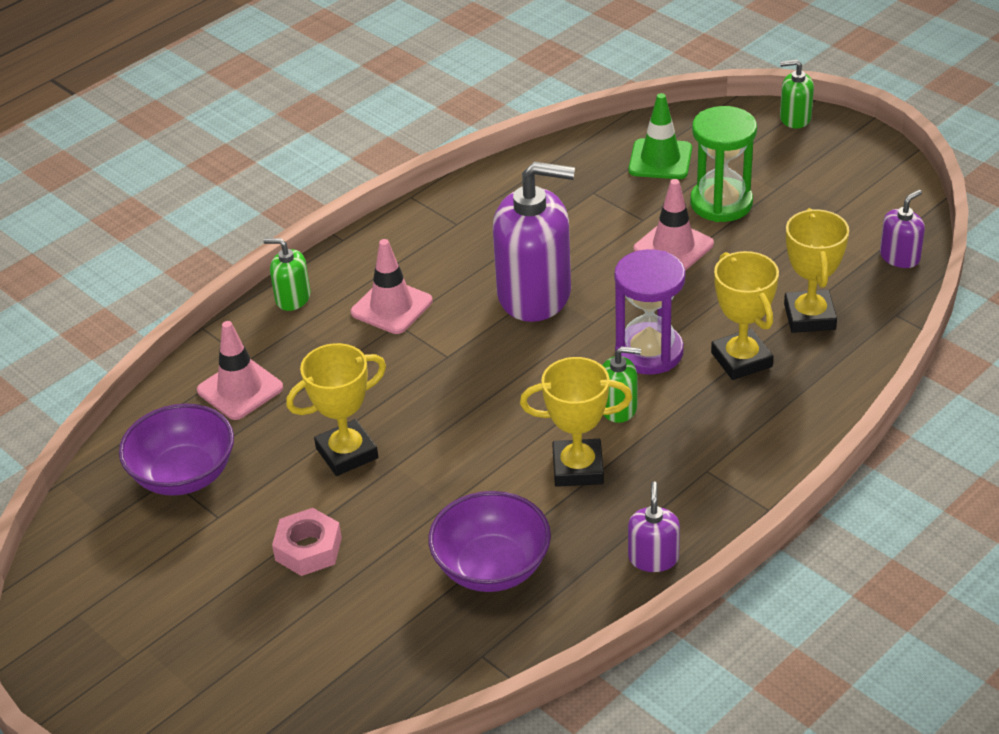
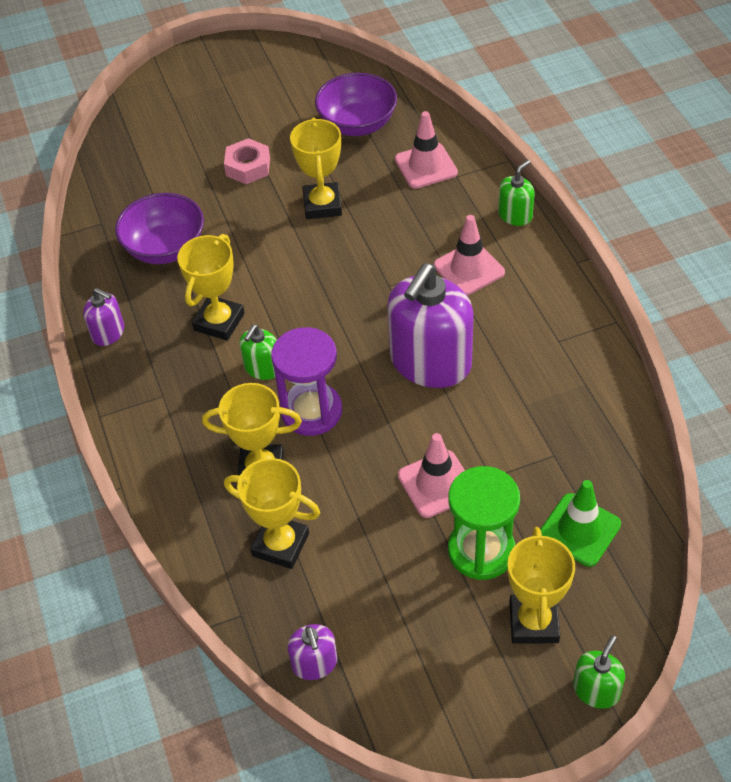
camera: 115 degrees right, 10 degrees up
none -> yellow trophy [507,527,575,644]

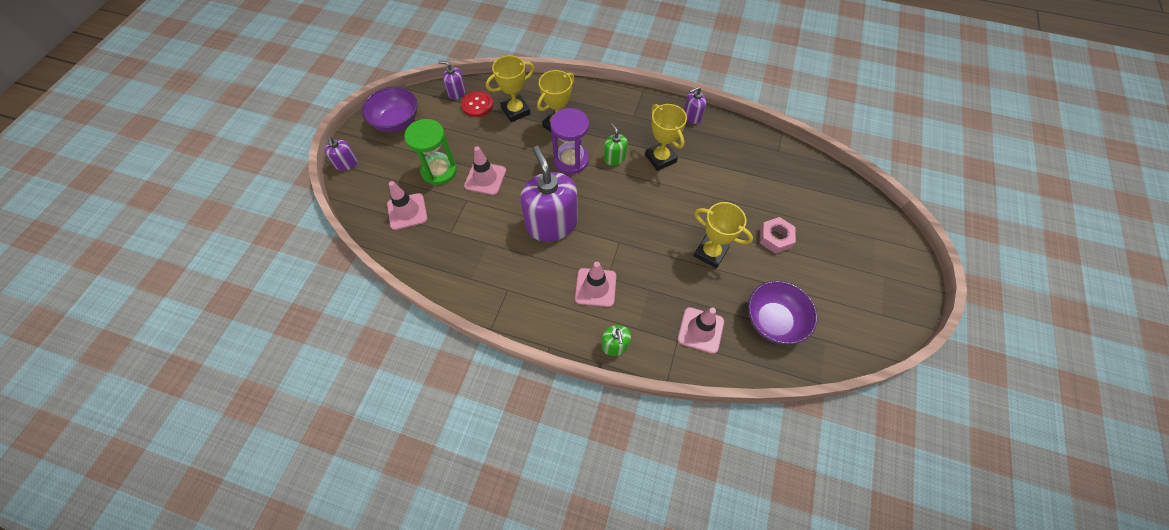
camera: 125 degrees right, 10 degrees up
purple bowl [115,193,204,264] -> purple bowl moved to [362,87,417,132]
yellow trophy [507,527,575,644] -> none
green traffic cone [540,480,621,567] -> pink traffic cone [387,181,427,230]
green soap dispenser [573,635,625,709] -> purple soap dispenser [324,137,358,171]
none -> red button [461,91,493,117]

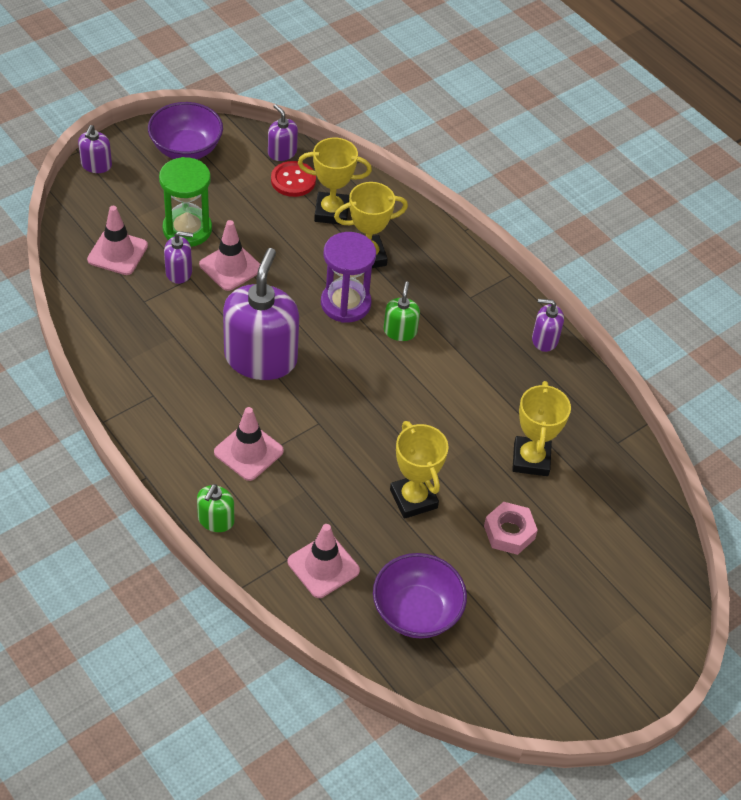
camera: 30 degrees right, 10 degrees down
yellow trophy [645,104,687,171] -> yellow trophy moved to [512,381,571,476]
none -> purple soap dispenser [164,231,193,284]

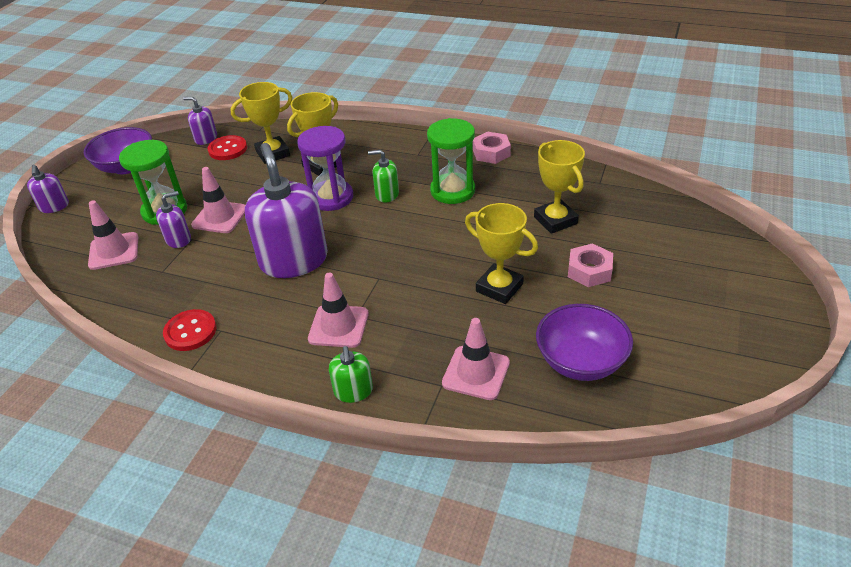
camera: 25 degrees left, 10 degrees down
green soap dispenser [384,281,420,341] -> green soap dispenser turned 60 degrees counterclockwise [368,150,399,202]
purple soap dispenser [532,299,564,352] -> pink nut [473,132,511,164]
none -> red button [163,309,217,351]
none -> green hourglass [427,118,475,204]

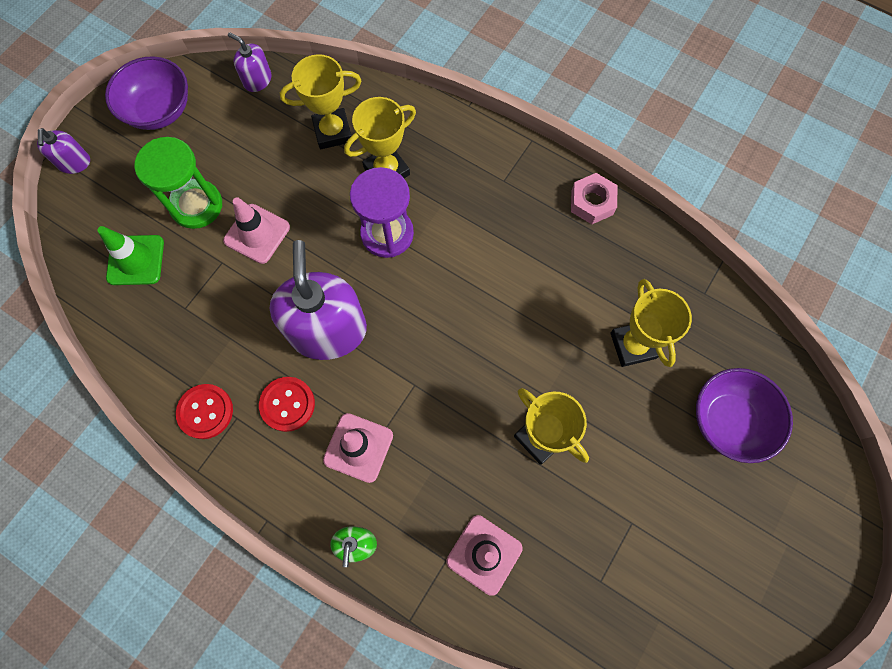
camera: 10 degrees right, 30 degrees up
pink traffic cone [88,200,138,270] -> green traffic cone [97,226,164,285]
purple soap dispenser [156,191,191,248] -> none
red button [207,135,247,160] -> red button moved to [259,377,315,432]
green soap dispenser [368,150,399,202] -> none
green hourglass [427,118,475,204] -> none
purple bowl [536,304,633,381] -> purple bowl moved to [696,368,793,463]
pink nut [568,243,613,287] -> none

